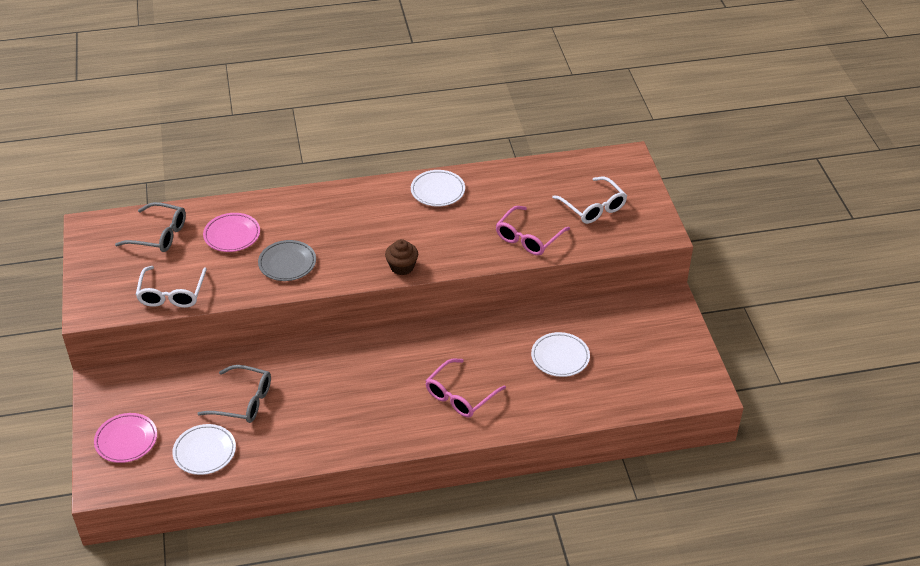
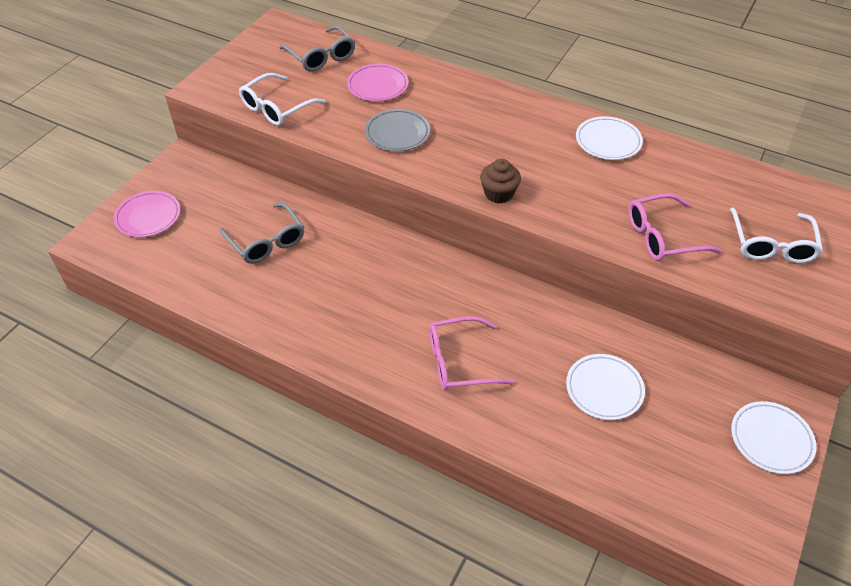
camera: 40 degrees right, 5 degrees up
white plate [172,424,236,475] -> white plate moved to [731,401,816,474]

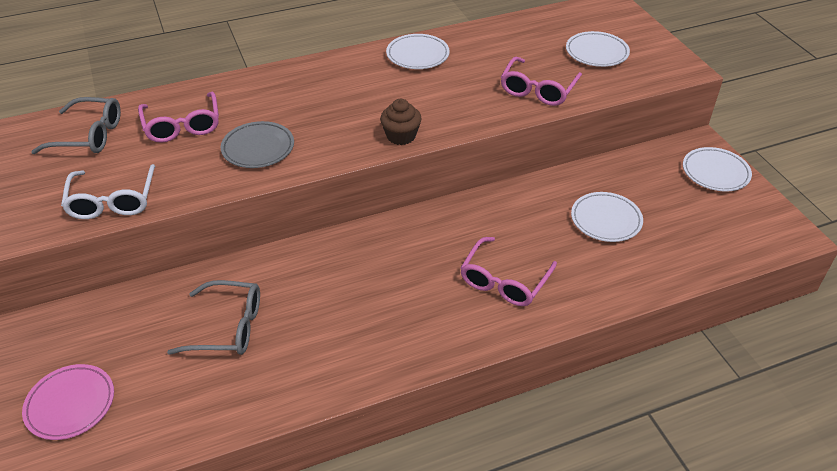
camera: 50 degrees left, 5 degrees down
pink plate [347,64,409,101] -> pink glasses [138,92,219,143]
white glasses [730,208,823,263] -> white plate [566,31,630,67]

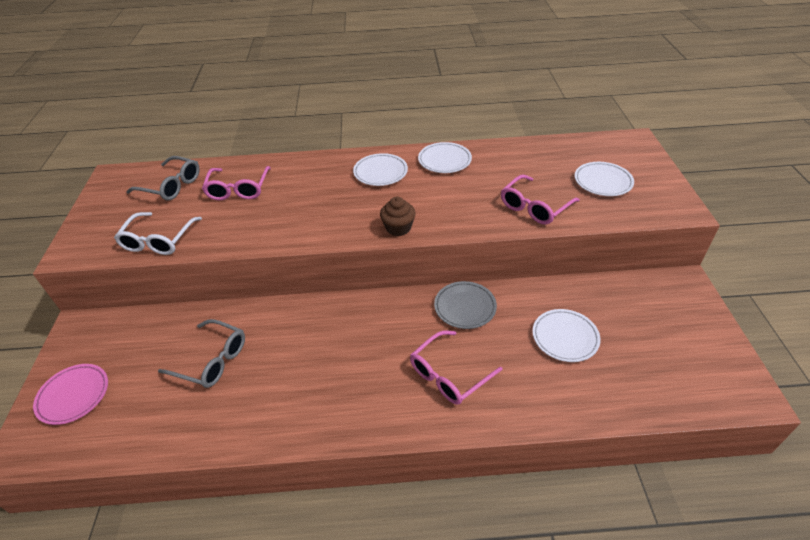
camera: 20 degrees right, 0 degrees up
grey plate [221,121,294,168] -> grey plate moved to [434,281,497,329]
white plate [683,147,752,192] -> white plate moved to [353,153,408,186]

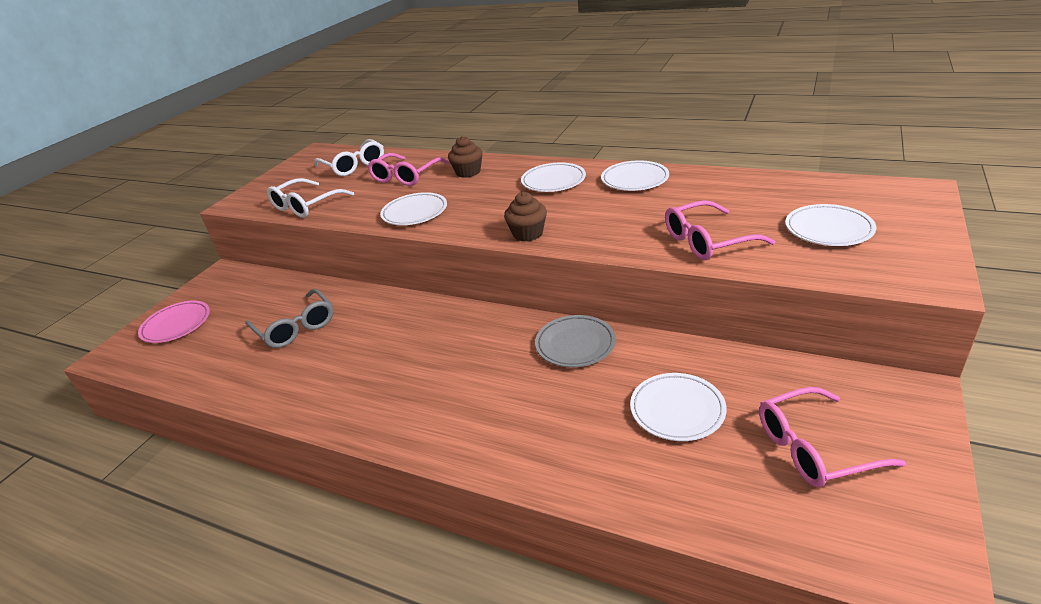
camera: 30 degrees right, 10 degrees down
grey glasses [126,156,200,201] -> white glasses [314,139,384,176]
pink glasses [410,331,502,405] -> pink glasses moved to [759,387,906,487]
none -> white plate [380,192,447,225]
none -> brown cupcake [448,136,483,178]

